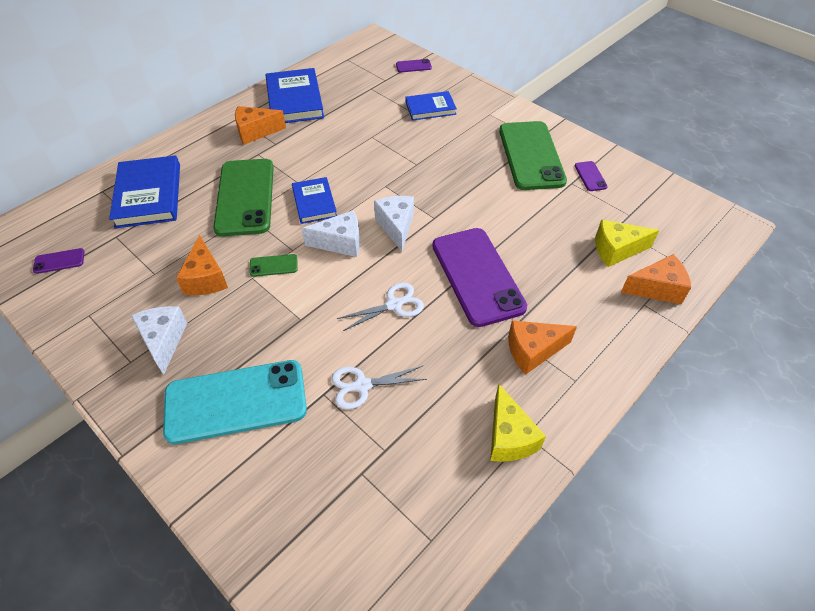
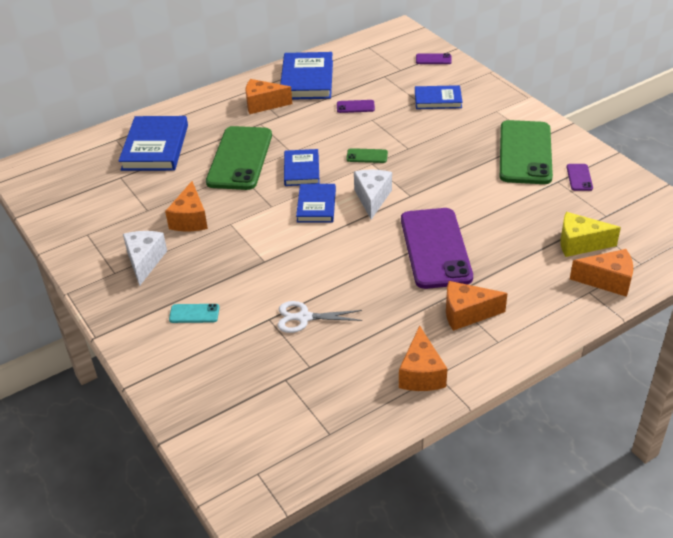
camera: 15 degrees right, 10 degrees down
purple phone [33,248,85,274] -> purple phone moved to [337,100,375,113]
turquoise phone [163,360,307,444] -> turquoise phone [169,304,219,323], size x0.41
green phone [249,254,298,277] -> green phone moved to [346,148,388,163]
white cheese [302,210,360,257] -> blue book [296,184,336,223]
white scissors [337,283,424,331] -> none
yellow cheese [490,384,546,462] -> orange cheese [399,326,447,391]

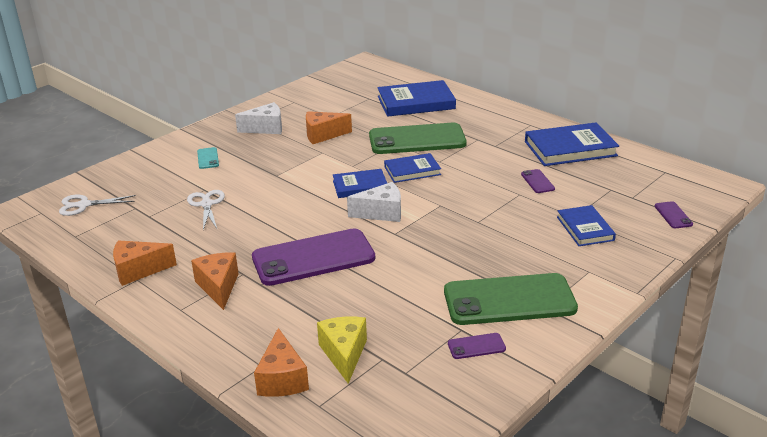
camera: 75 degrees right, 10 degrees down
orange cheese [246,79,292,114] -> none
green phone [346,148,388,163] -> none
none -> white scissors [59,195,136,216]

